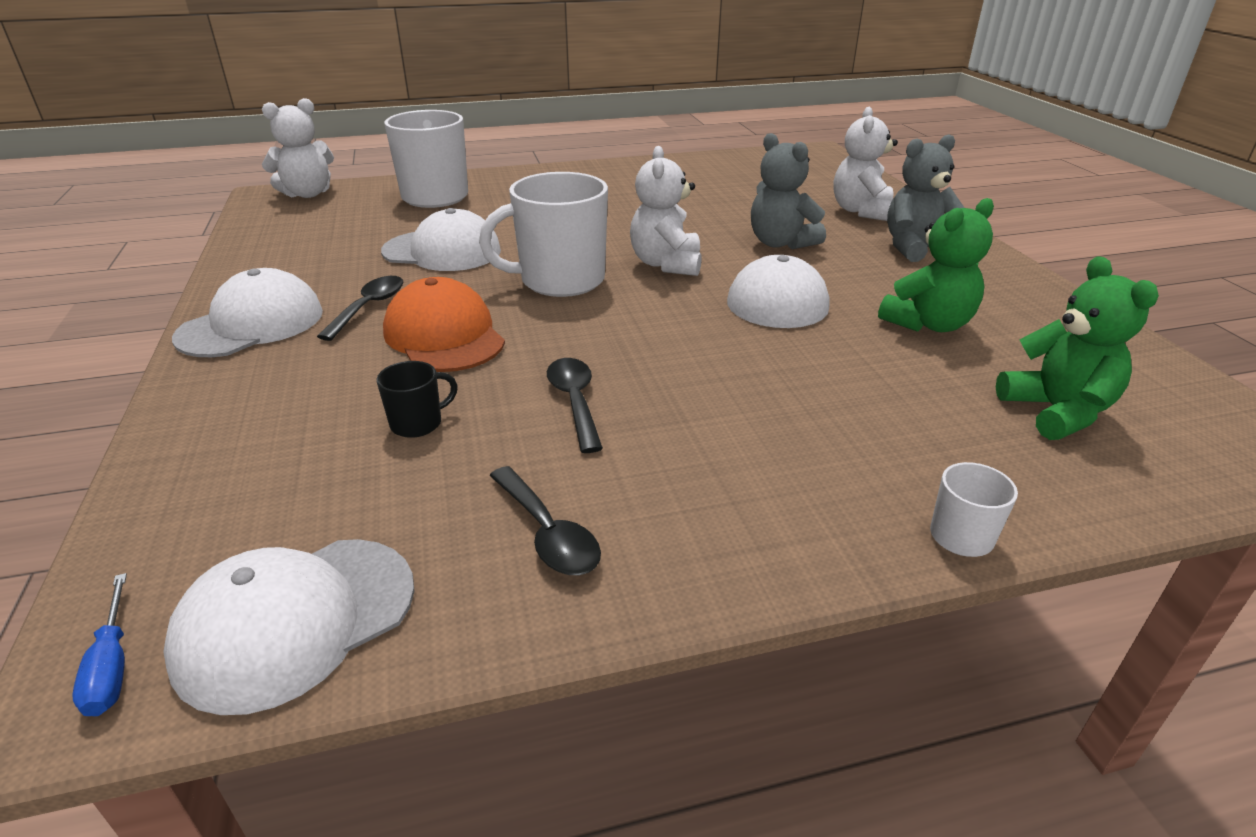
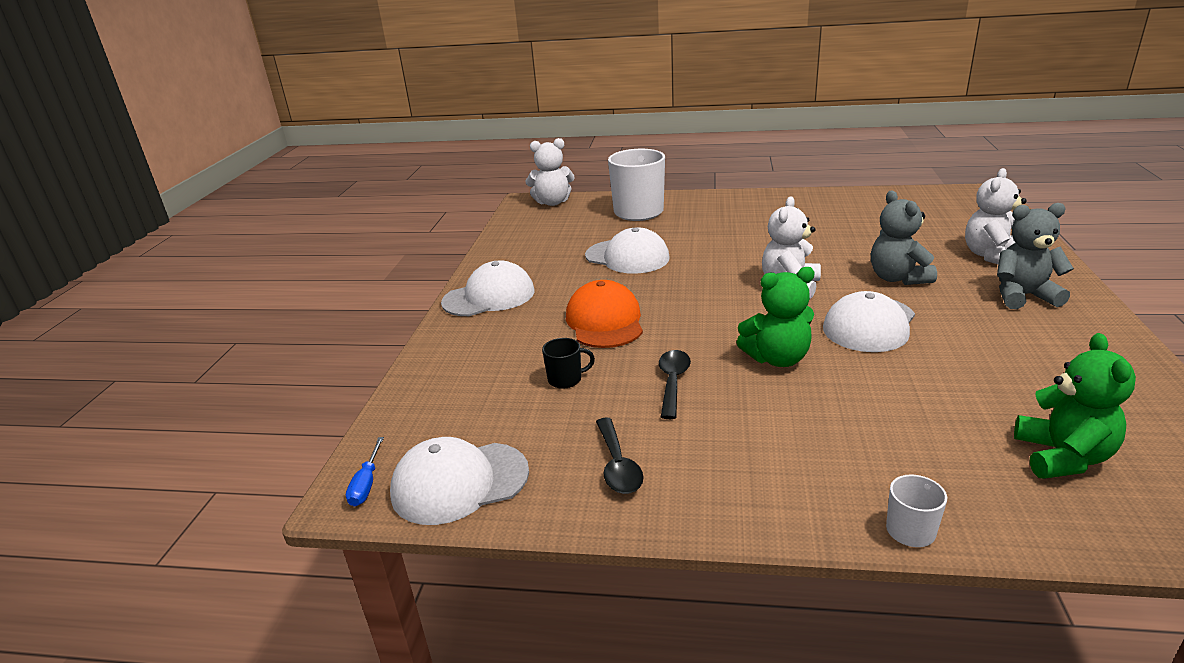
camera: 25 degrees right, 5 degrees down
black spoon [317,276,404,341] -> none
white mug [479,172,608,297] -> none
green teddy bear [878,198,994,332] -> green teddy bear moved to [736,267,815,367]

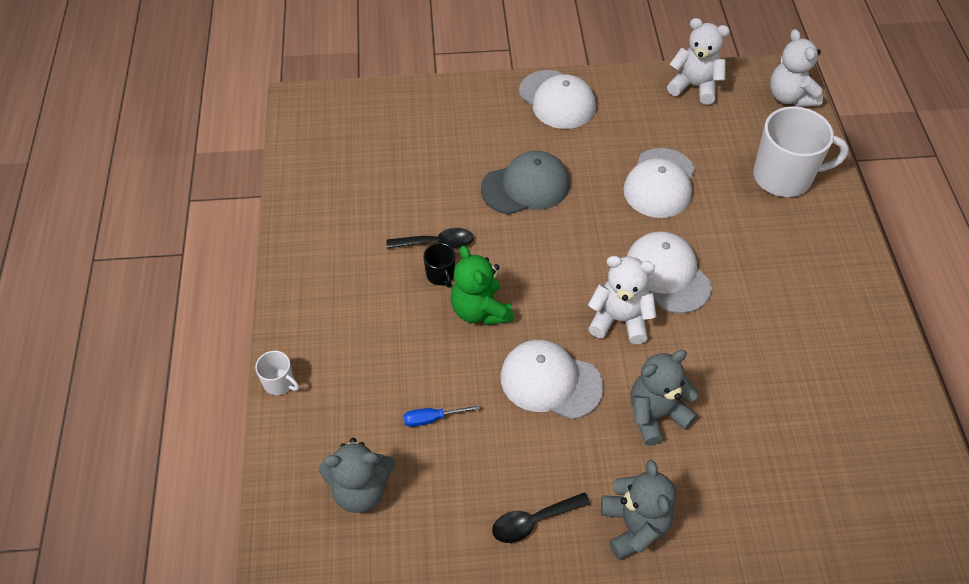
camera: 75 degrees right, 25 degrees up
blue screwdriver [346,437,384,506] -> blue screwdriver moved to [403,405,480,427]
white cap [390,437,529,525] -> white cap moved to [626,232,712,314]
black mug [542,338,595,389] -> black mug moved to [423,243,455,288]
orange cap [566,280,643,348] -> grey cap [481,151,570,215]
black spoon [596,418,644,494] -> black spoon moved to [492,492,590,543]
white teddy bear [965,168,1027,264] -> white teddy bear moved to [667,18,730,105]
green teddy bear [1014,333,1136,479] -> grey teddy bear [319,438,396,513]

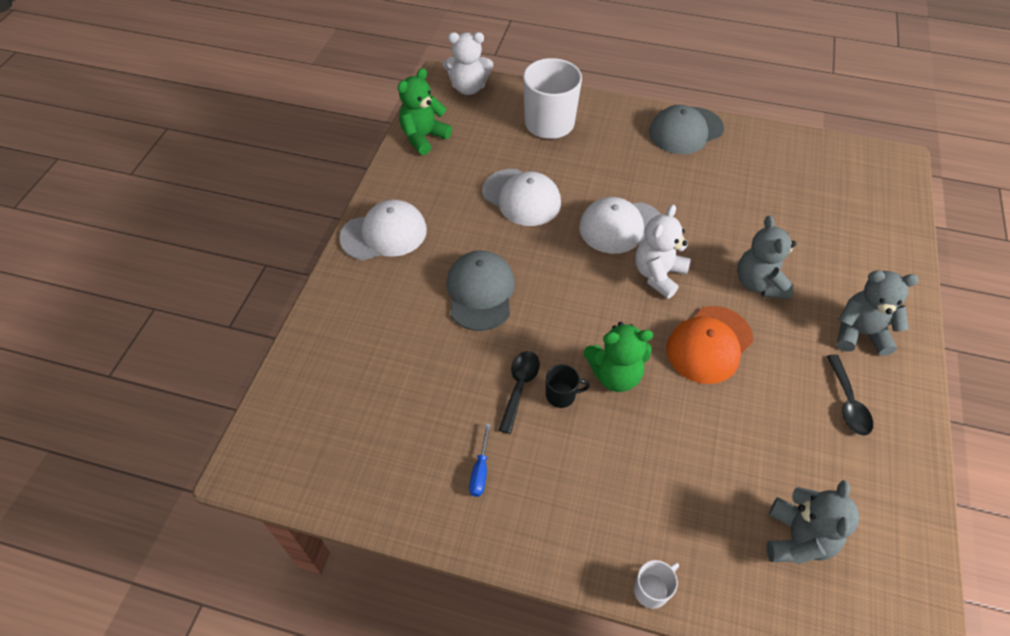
camera: 70 degrees left, 0 degrees up
blue screwdriver [403,405,480,427] -> blue screwdriver moved to [469,423,491,497]
white cap [501,340,604,420] -> orange cap [666,306,753,384]
white teddy bear [667,18,730,105] -> green teddy bear [398,68,452,155]
none -> grey cap [649,105,724,154]

